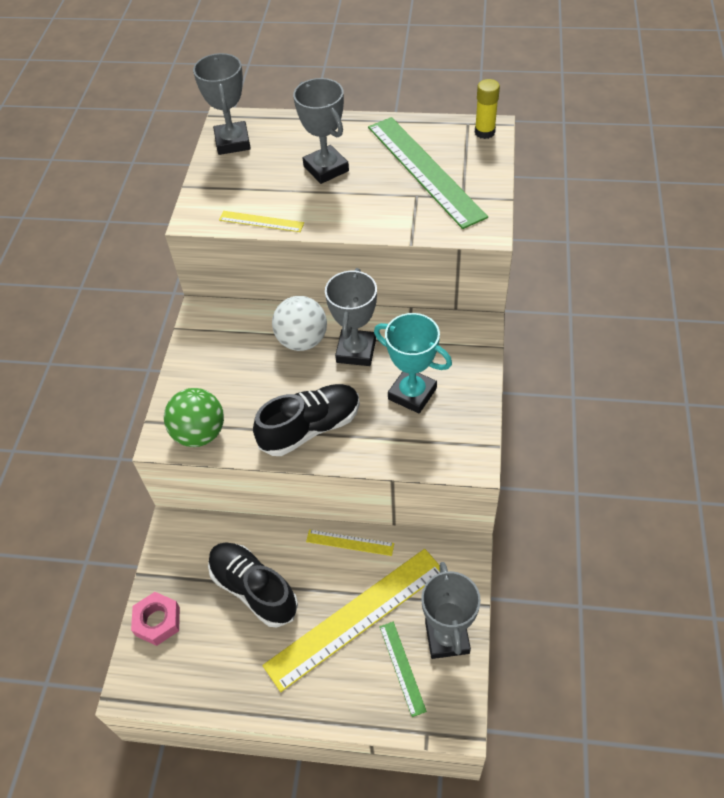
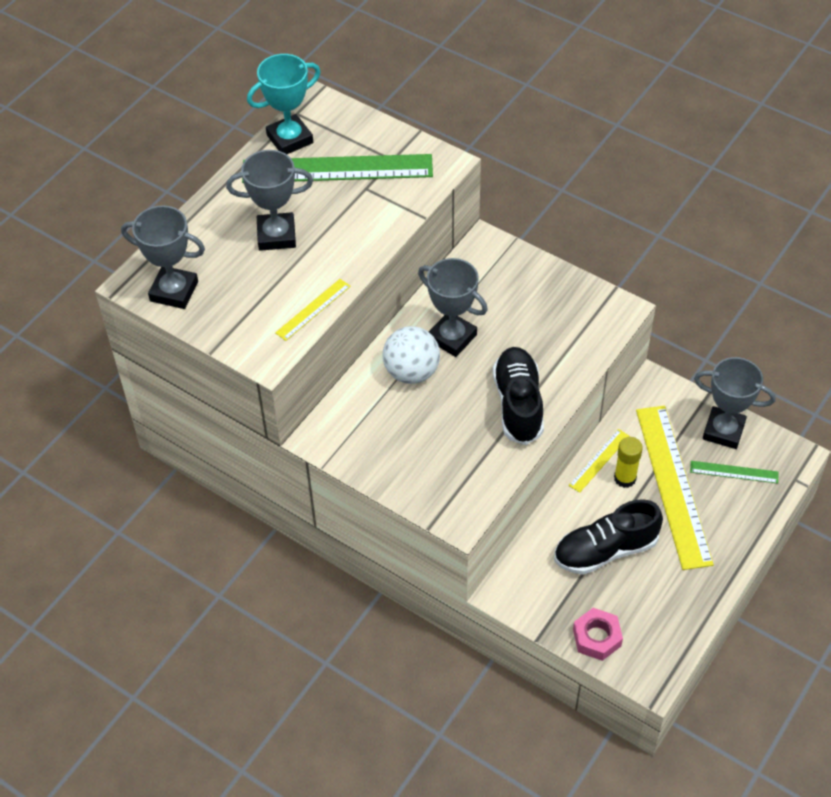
camera: 65 degrees left, 0 degrees up
green ball [164,388,224,447] -> none
turquoise trophy [374,313,452,413] -> turquoise trophy moved to [247,54,321,154]
yellow glue stick [475,79,500,139] -> yellow glue stick moved to [614,437,643,488]

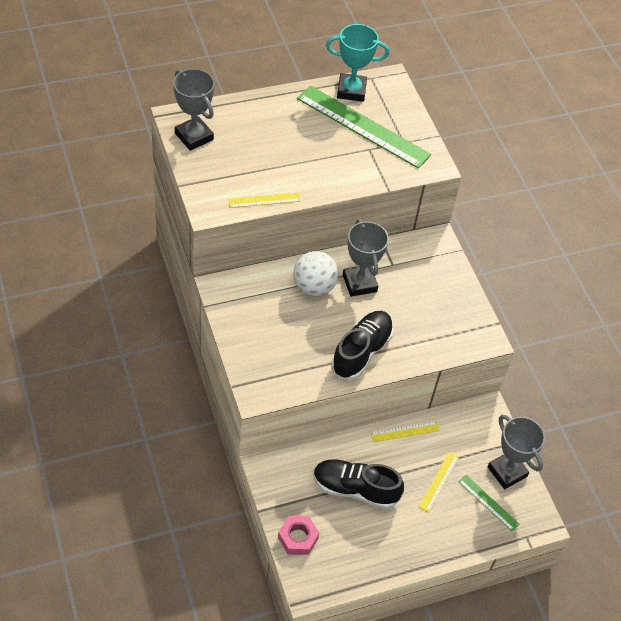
camera: 30 degrees right, 0 degrees up
grey trophy [226,150,313,251] -> none
yellow glue stick [614,437,643,488] -> none
yellow ruler [636,406,714,570] -> yellow ruler [419,452,459,512], size x0.46

